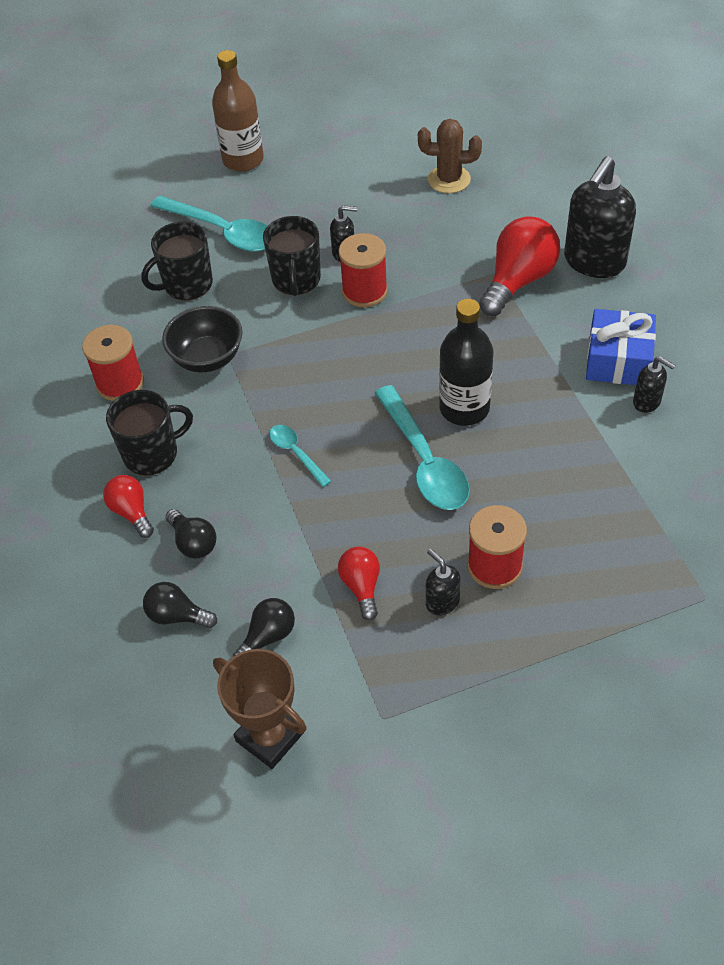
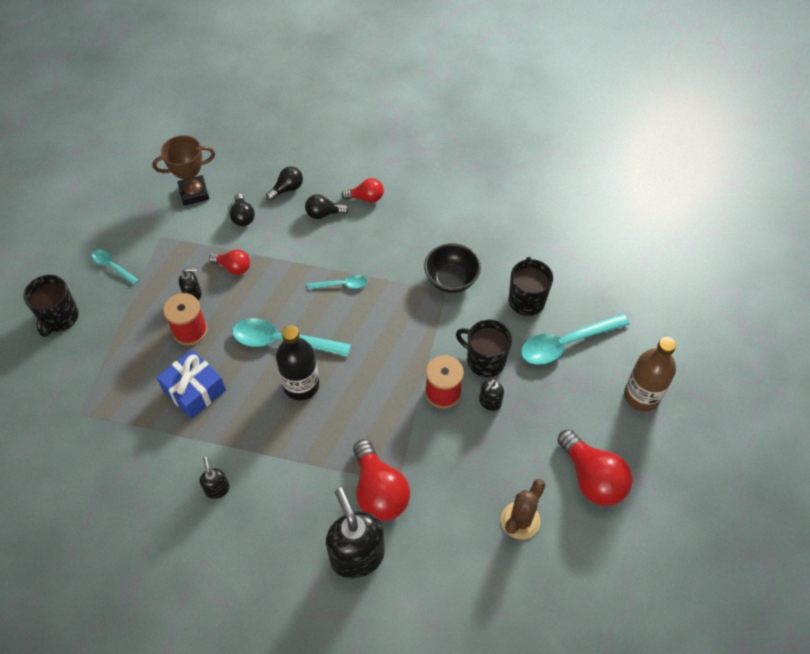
camera: 120 degrees right, 5 degrees up
red spool [82,325,144,401] -> none
black mug [106,390,193,476] -> black mug moved to [24,275,78,337]
blue gift [586,309,656,385] -> blue gift moved to [157,349,226,419]
black soap dispenser [633,356,675,413] -> black soap dispenser turned 90 degrees clockwise [200,457,230,499]
none -> turquoise spoon [92,250,139,285]
none -> red light bulb [557,429,633,506]

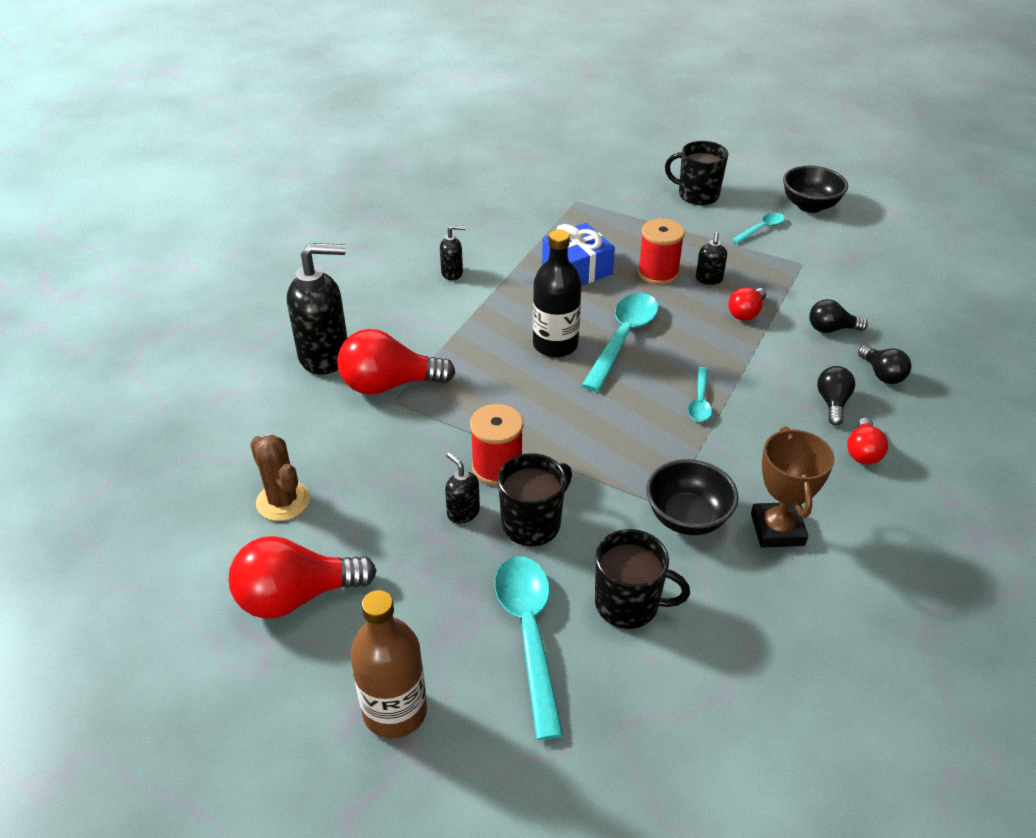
camera: 105 degrees right, 15 degrees down
brown trophy [152,135,215,206] -> brown trophy moved to [751,427,835,548]
none -> black bowl [783,166,848,213]

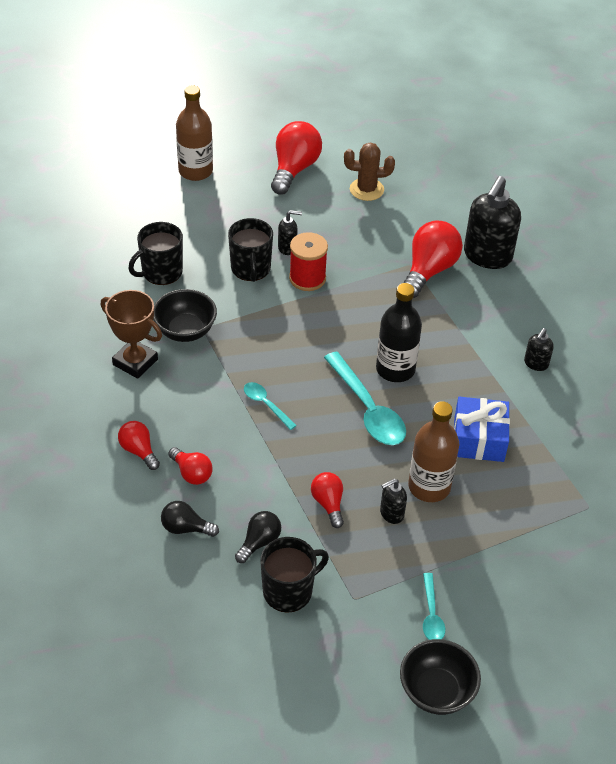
camera: 125 degrees right, 5 degrees up
turquoise spoon [495,556,564,740] -> none
red spool [638,218,685,285] -> brown bottle [408,401,459,502]
black mug [665,141,728,205] -> black mug moved to [260,537,329,613]
black soap dispenser [696,232,727,285] -> black soap dispenser turned 75 degrees counterclockwise [380,479,407,524]
black light bulb [817,366,855,426] -> red light bulb [168,447,213,485]

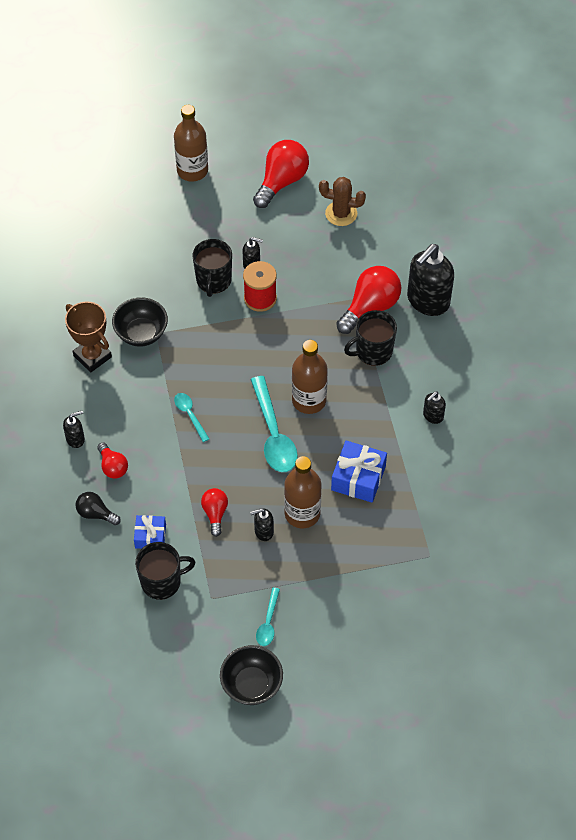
camera: 15 degrees right, 10 degrees up
red light bulb [118,421,160,470] -> black soap dispenser [63,411,85,448]
black mug [128,222,183,285] -> black mug moved to [344,310,397,366]
black light bulb [235,511,281,563] -> blue gift [134,515,166,549]
black bottle [376,283,422,382] -> brown bottle [292,340,328,414]

